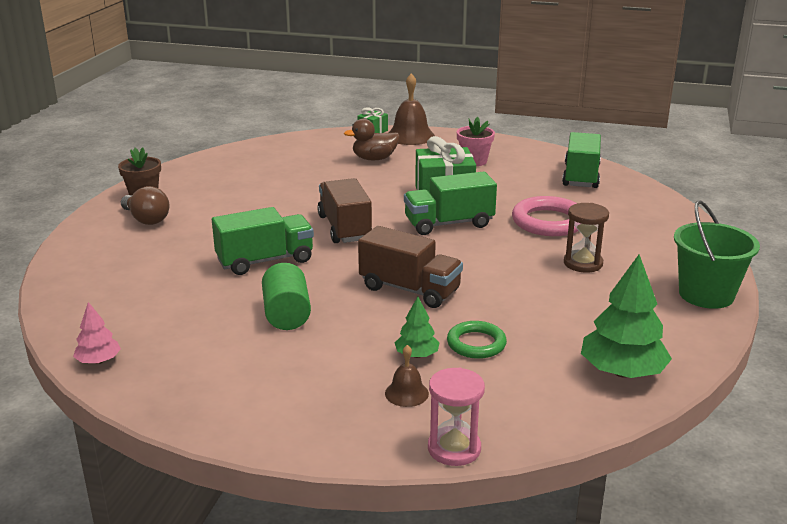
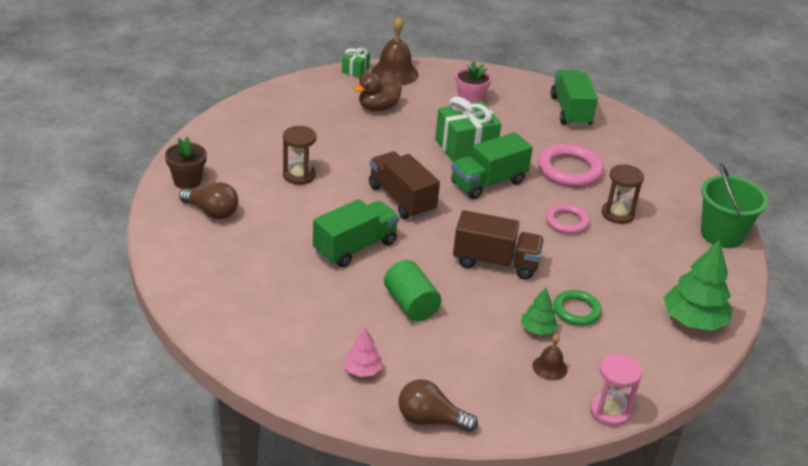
camera: 20 degrees left, 10 degrees up
pink tree [73,302,121,364] -> pink tree moved to [343,327,382,377]
none -> brown hourglass [283,126,316,185]
none -> brown light bulb [399,379,478,432]
none -> pink ring [546,204,590,234]

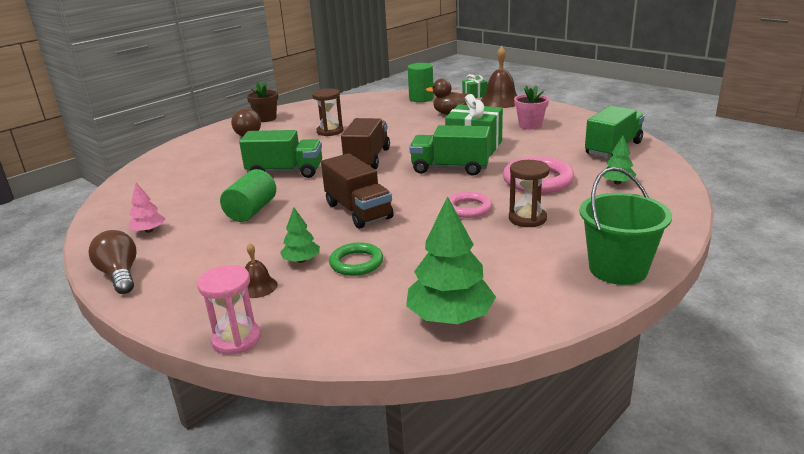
camera: 50 degrees right, 10 degrees down
none -> green cylinder [408,63,434,102]
none -> green tree [603,136,636,184]

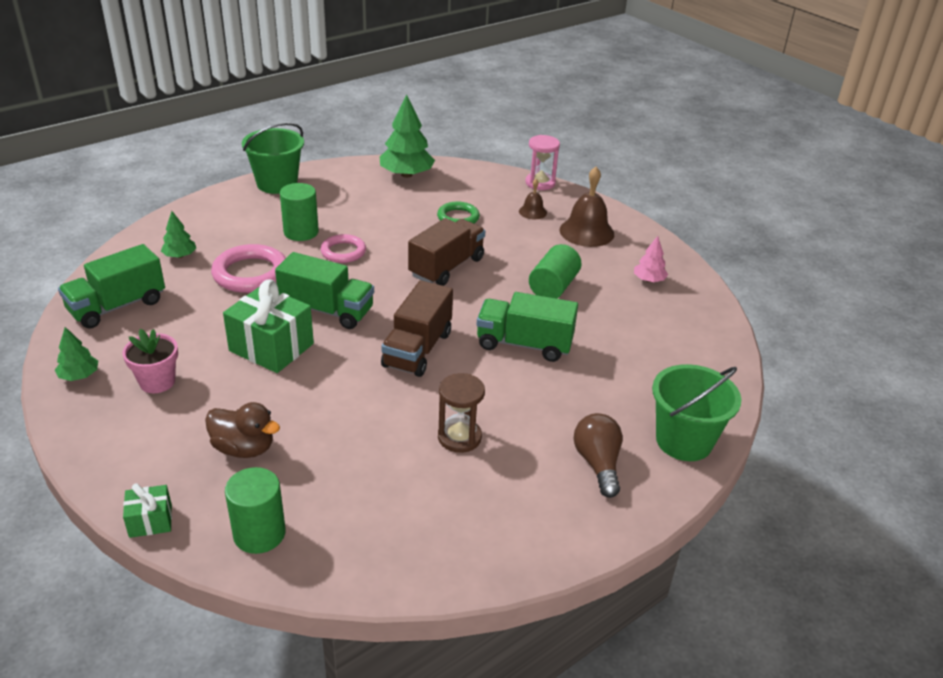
camera: 175 degrees left, 10 degrees up
brown light bulb [88,230,136,294] -> none
brown flower pot [247,82,278,122] -> none
green tree [280,207,320,263] -> green tree moved to [55,327,98,381]
brown truck [321,153,394,229] -> brown truck turned 60 degrees clockwise [408,218,485,286]
brown bell [480,46,517,108] -> brown bell moved to [560,167,614,247]
brown hourglass [509,160,550,227] -> green cylinder [280,183,319,241]
none -> green bucket [652,364,741,461]

